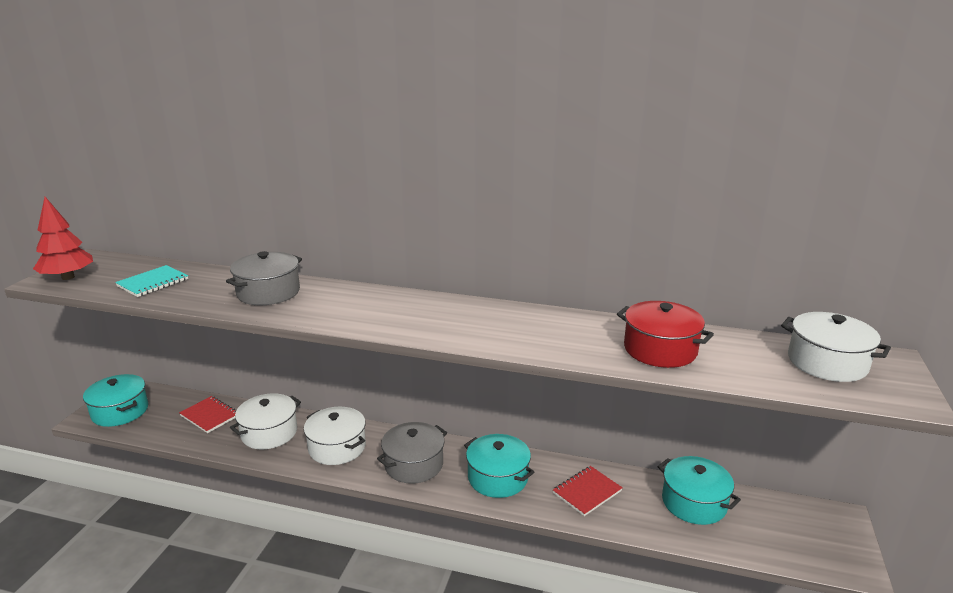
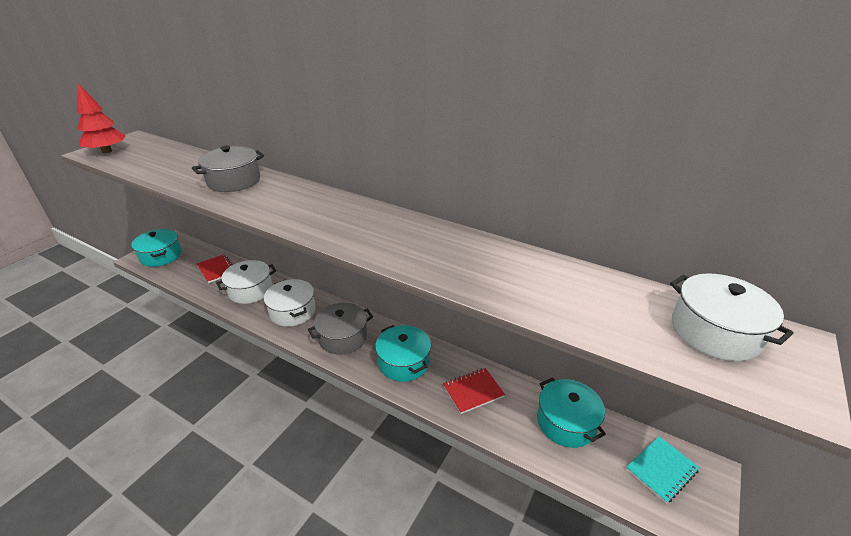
camera: 15 degrees right, 10 degrees up
turquoise notebook [115,265,188,297] -> turquoise notebook moved to [626,436,700,504]
red pot [617,301,714,368] -> none

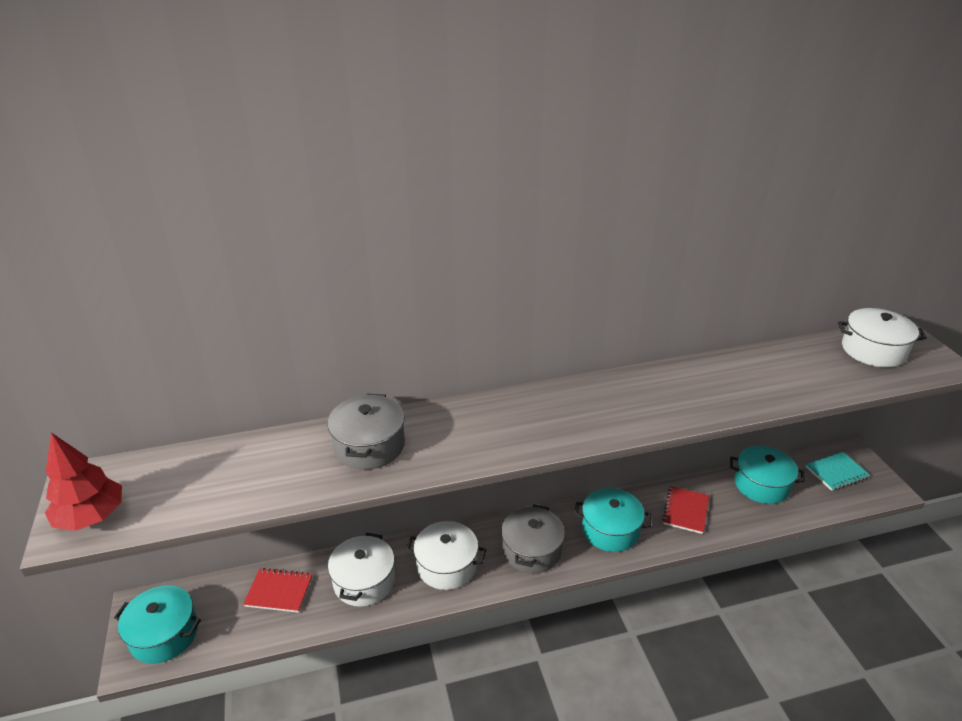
camera: 45 degrees left, 0 degrees up
turquoise notebook [626,436,700,504] -> turquoise notebook turned 60 degrees clockwise [806,452,870,491]

